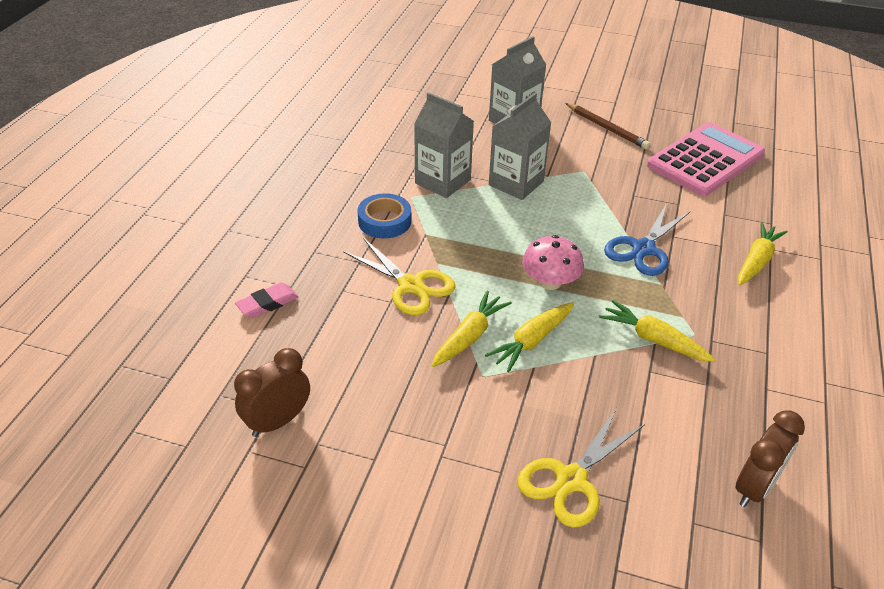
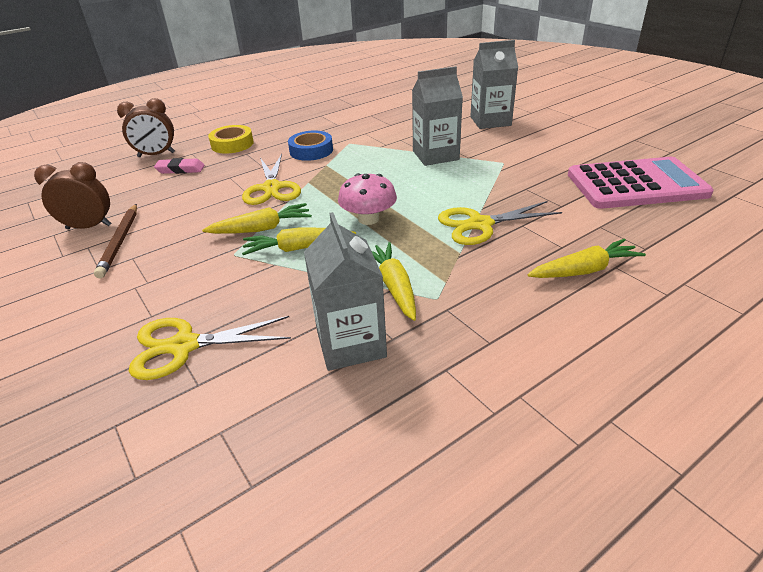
camera: 40 degrees right, 5 degrees down
grey carton [414,92,474,198] -> grey carton moved to [304,212,387,371]
brown pencil [565,103,651,150] -> brown pencil moved to [94,204,137,278]
blue scissors [604,205,690,276] -> yellow scissors [438,201,562,245]
brown clock [735,411,805,507] -> brown clock moved to [117,98,175,157]
none -> yellow tape [208,125,254,154]

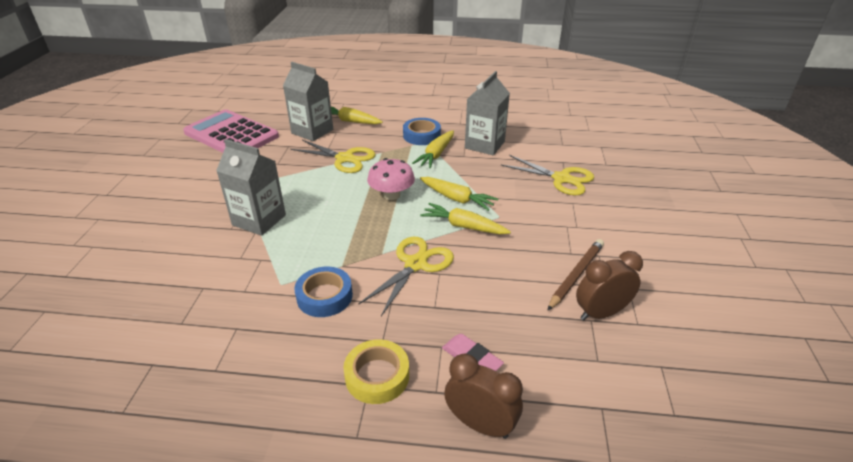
camera: 140 degrees left, 0 degrees up
brown clock [34,162,111,229] -> brown clock turned 120 degrees clockwise [576,251,643,320]
grey carton [470,40,518,129] -> grey carton moved to [283,62,333,141]
none -> blue tape [403,118,441,145]

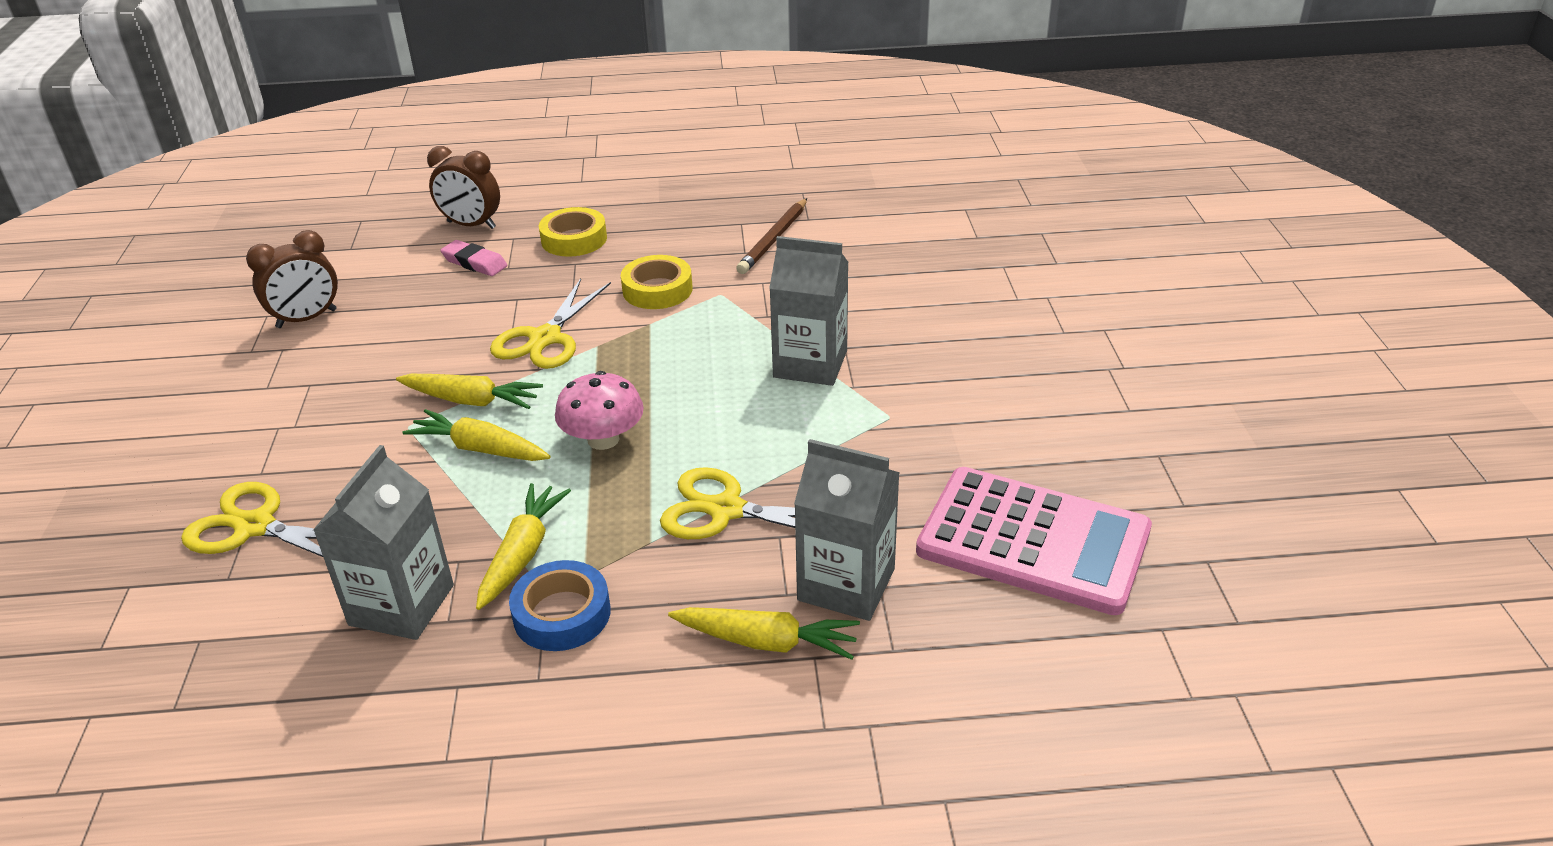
camera: 170 degrees right, 0 degrees up
blue tape [295,267,353,317] -> yellow tape [621,255,693,309]
brown pencil [547,239,604,311] -> brown pencil moved to [736,198,807,274]

